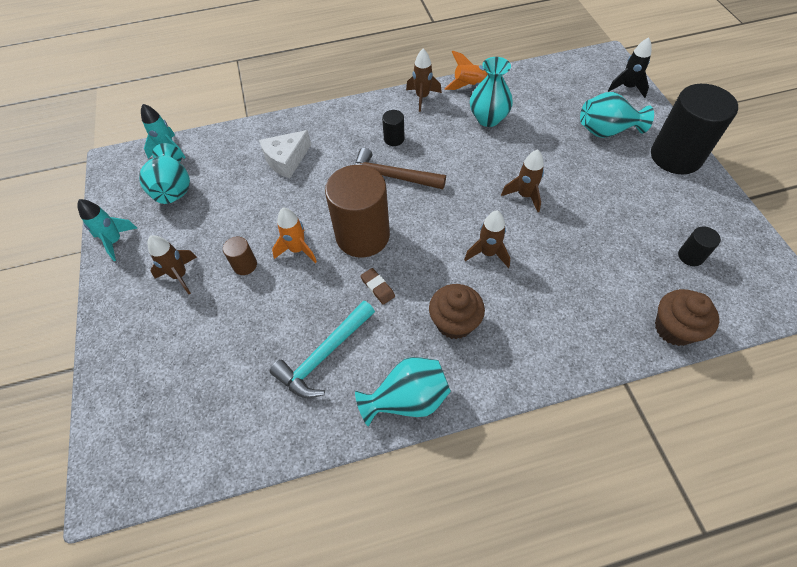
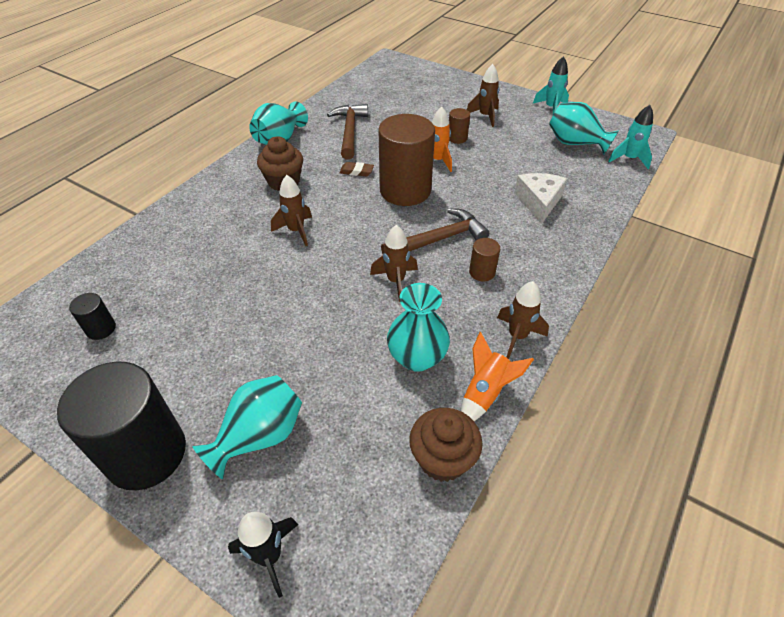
camera: 135 degrees right, 10 degrees down
turquoise hammer [270,300,375,398] -> brown hammer [327,104,368,160]
black cylinder [382,110,405,146] -> brown cylinder [469,238,500,282]
brown rocket [501,149,544,212] -> brown rocket moved to [370,225,418,302]
brown cupcake [655,289,719,346] -> brown cupcake moved to [409,408,483,482]

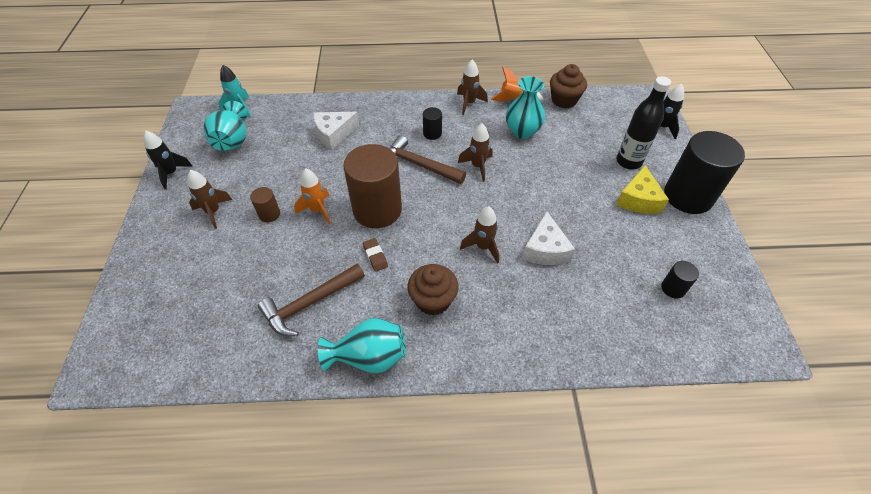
camera: 125 degrees left, 5 degrees up
turquoise vase [193,375,302,479] -> black bottle [616,76,671,169]
brown cylinder [469,238,500,282] -> black cylinder [423,107,442,140]
turquoise rocket [533,56,569,115] -> black rocket [144,131,193,189]
none -> white cheese [522,212,575,265]
none -> yellow cheese [616,165,669,214]

